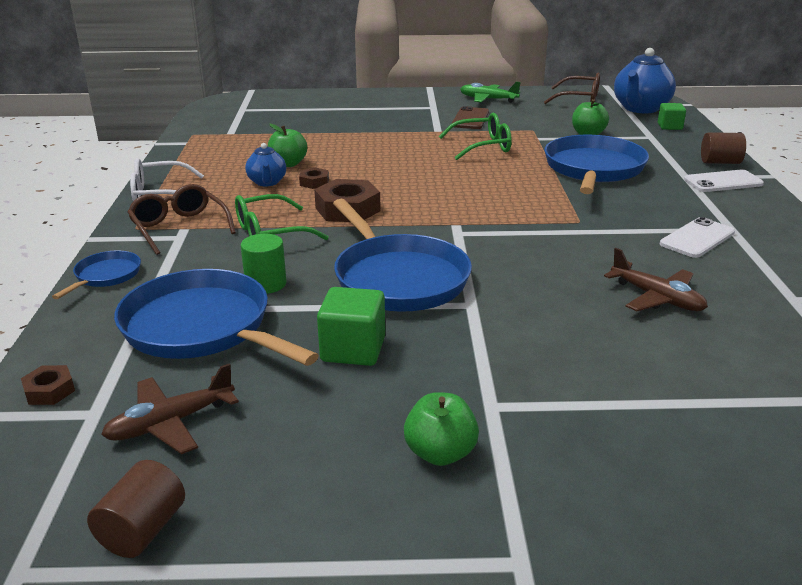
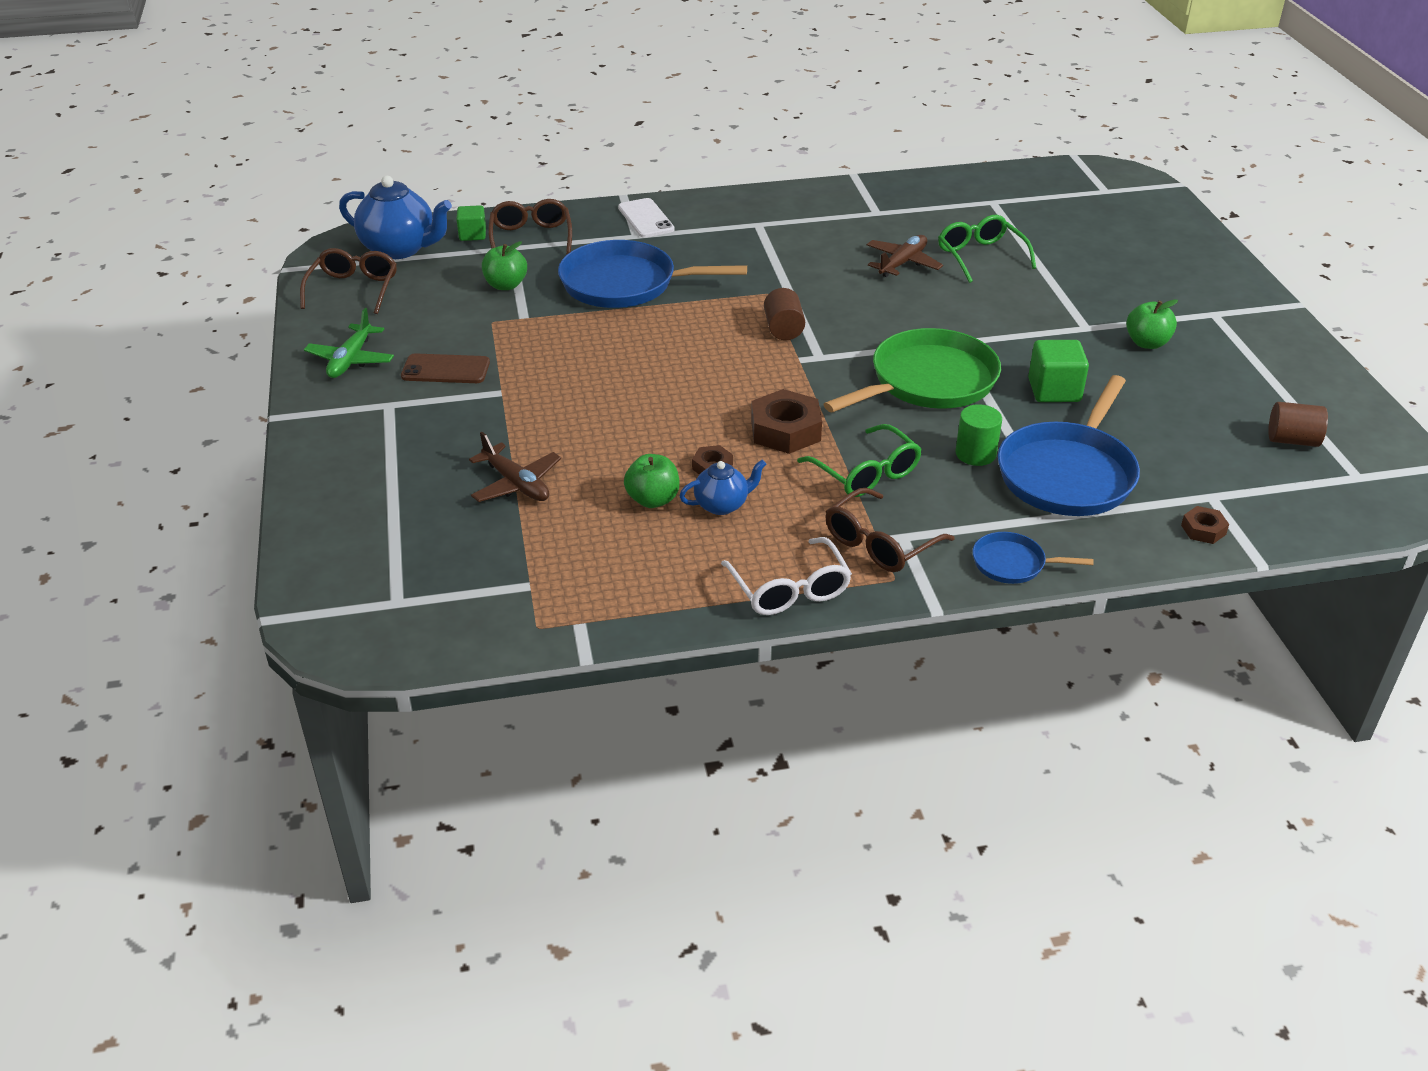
camera: 100 degrees left, 10 degrees up
brown plane [101,363,239,454] -> brown plane moved to [469,432,561,502]
blue pan [333,199,472,312] -> green pan [823,328,1001,413]
green glasses [439,113,512,160] -> green glasses moved to [938,215,1036,283]
white phone [660,217,735,258] -> none
brown cylinder [701,132,746,164] -> brown cylinder moved to [764,288,805,340]
none -> brown glasses [488,199,572,255]

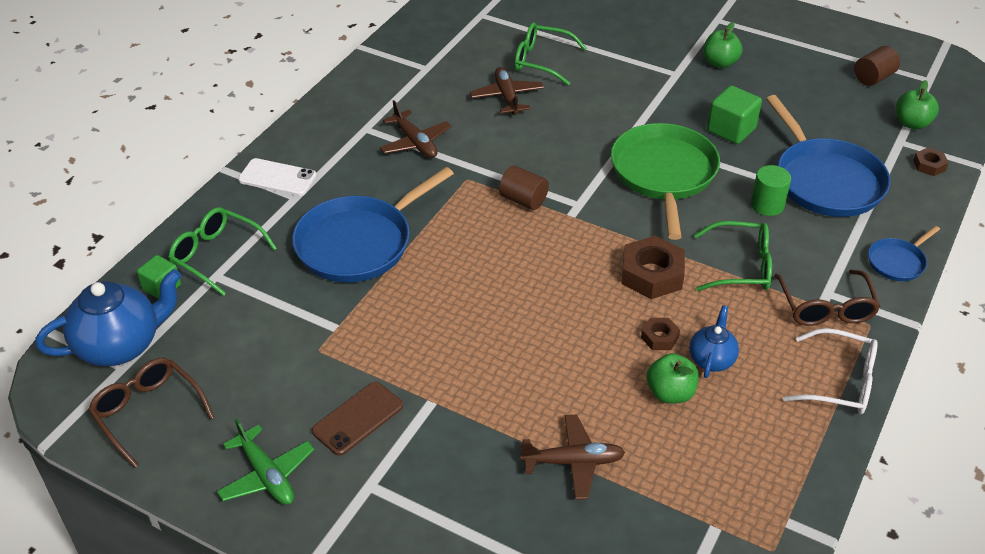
camera: 50 degrees left, 5 degrees up
green apple [482,241,527,290] -> green apple moved to [896,80,939,129]
brown glasses [488,199,572,255] -> green glasses [168,207,277,296]
none -> brown plane [380,100,451,158]

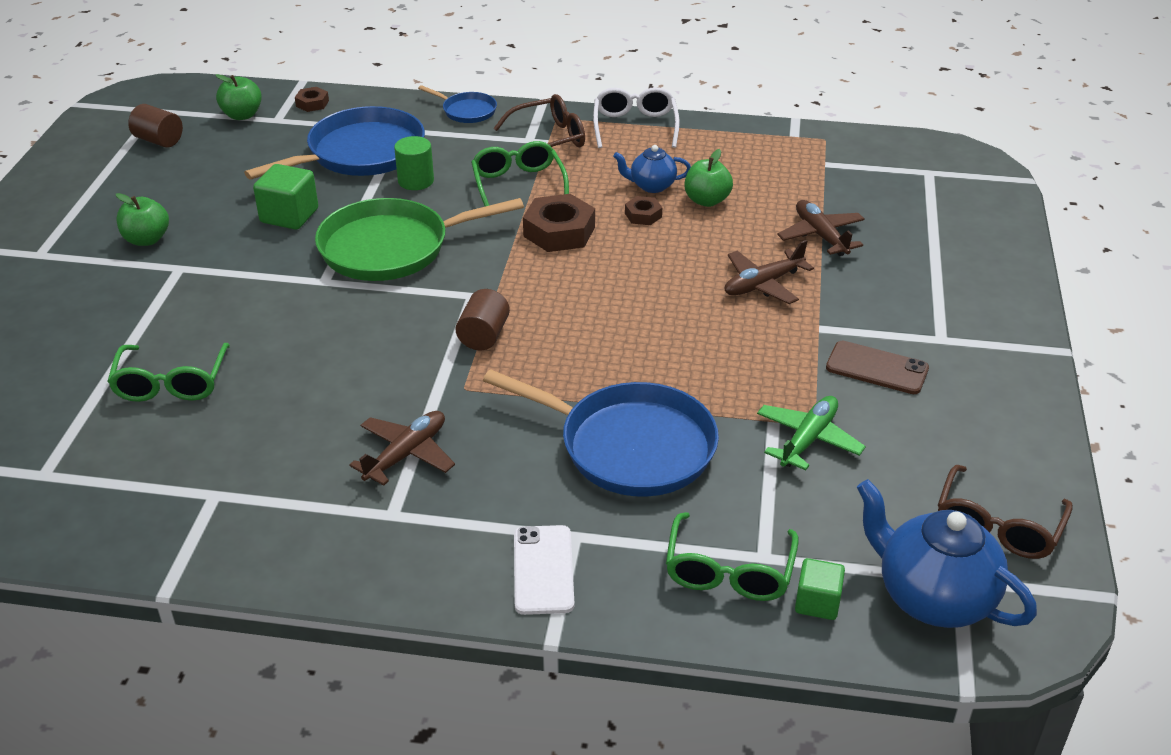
camera: 110 degrees left, 5 degrees down
green plane [217,418,315,505] -> green plane moved to [757,396,866,470]
brown plane [470,67,544,115] -> brown plane moved to [725,240,814,304]

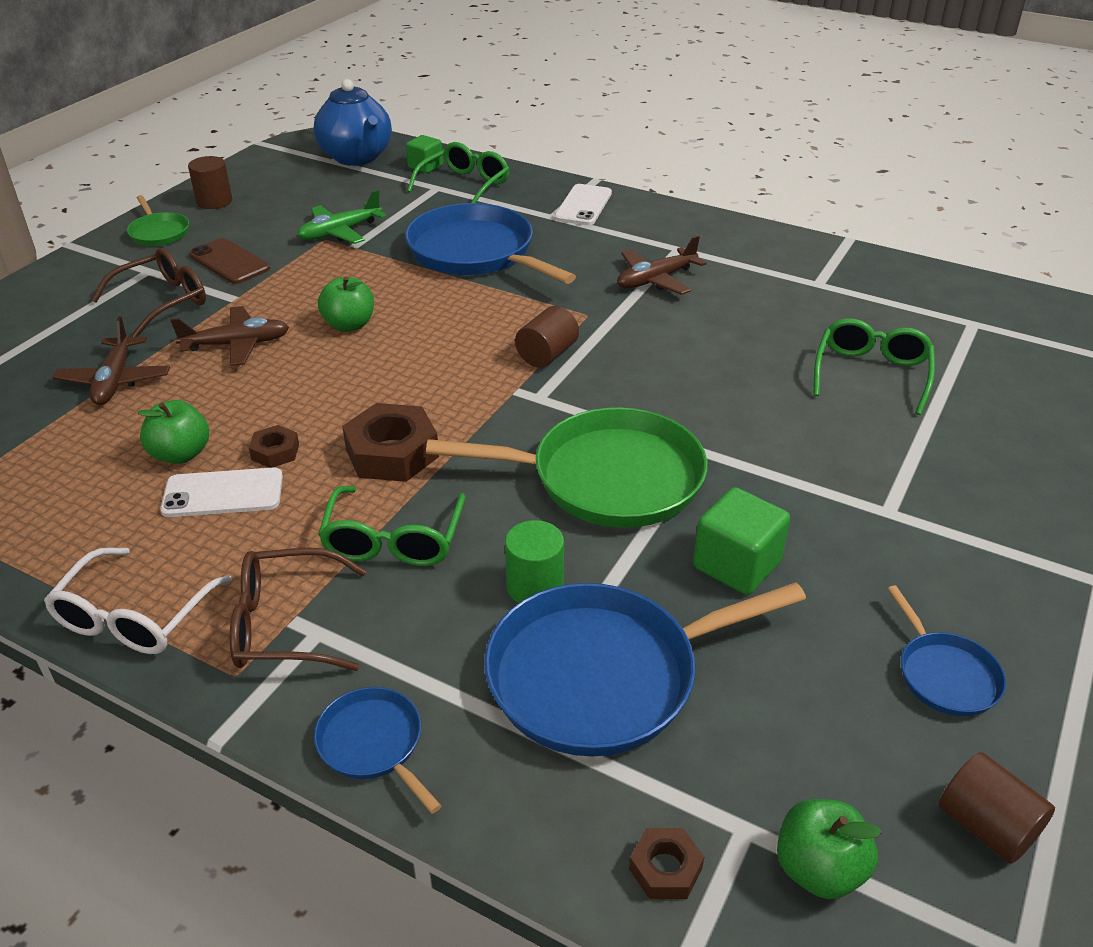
camera: 160 degrees left, 0 degrees up
green apple [116,193,169,246] -> green apple moved to [318,277,374,332]
blue teapot [613,145,691,193] -> white phone [160,468,283,517]
brown glasses [938,465,1073,559] -> brown glasses moved to [91,248,206,337]
none -> green pan [127,195,189,246]
none -> brown cylinder [188,156,233,209]
none -> blue pan [887,585,1006,716]

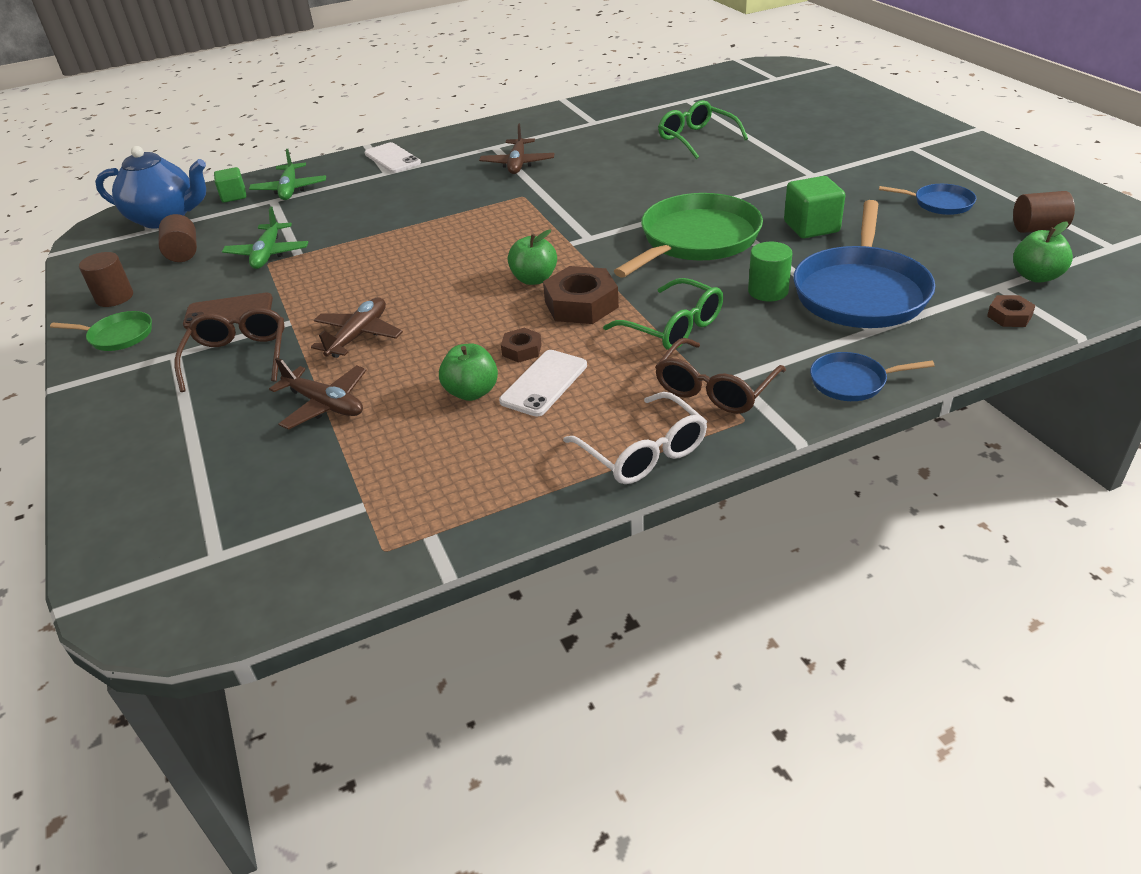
camera: 50 degrees left, 0 degrees up
green apple [318,277,374,332] -> green apple moved to [508,230,557,285]
blue pan [405,203,576,284] -> none
green glasses [407,142,509,203] -> green plane [249,149,326,200]
brown cylinder [515,306,579,368] -> brown cylinder moved to [159,214,197,262]

